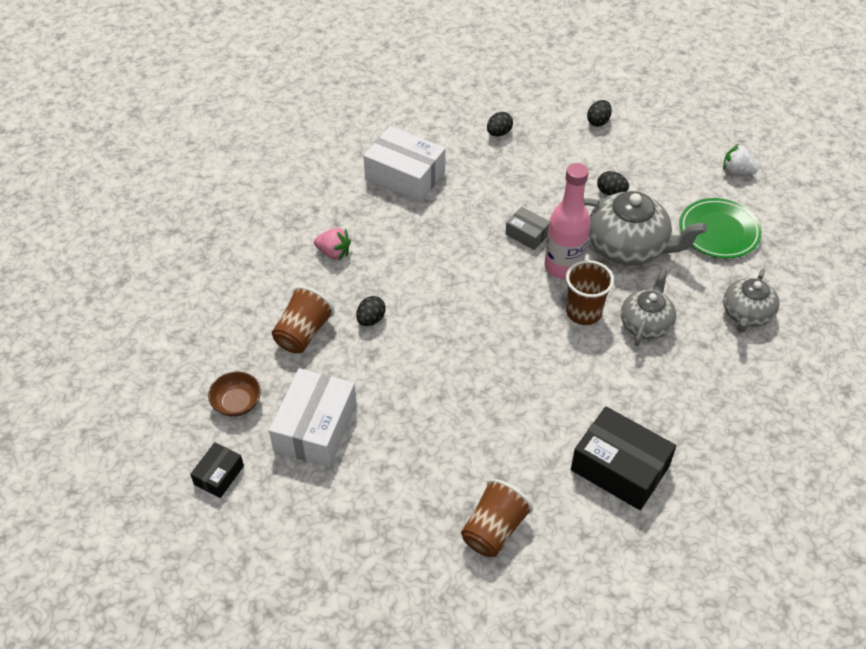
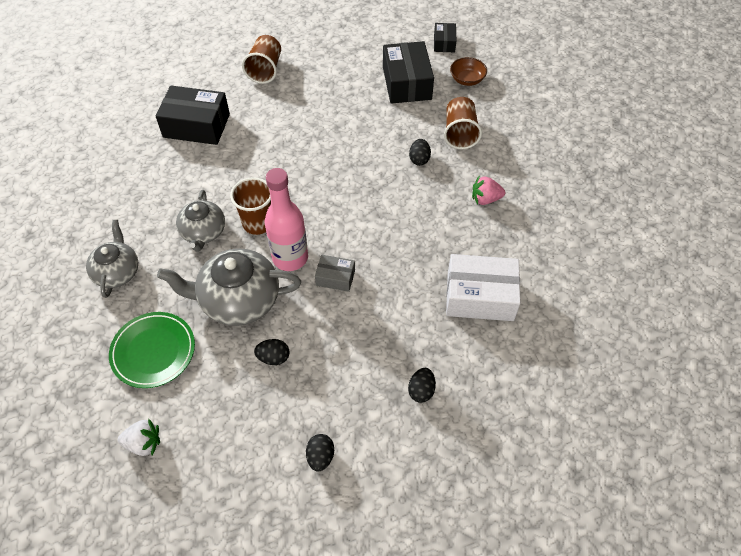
camera: 155 degrees right, 5 degrees up
white box [269,368,357,467] -> black box [383,41,434,104]

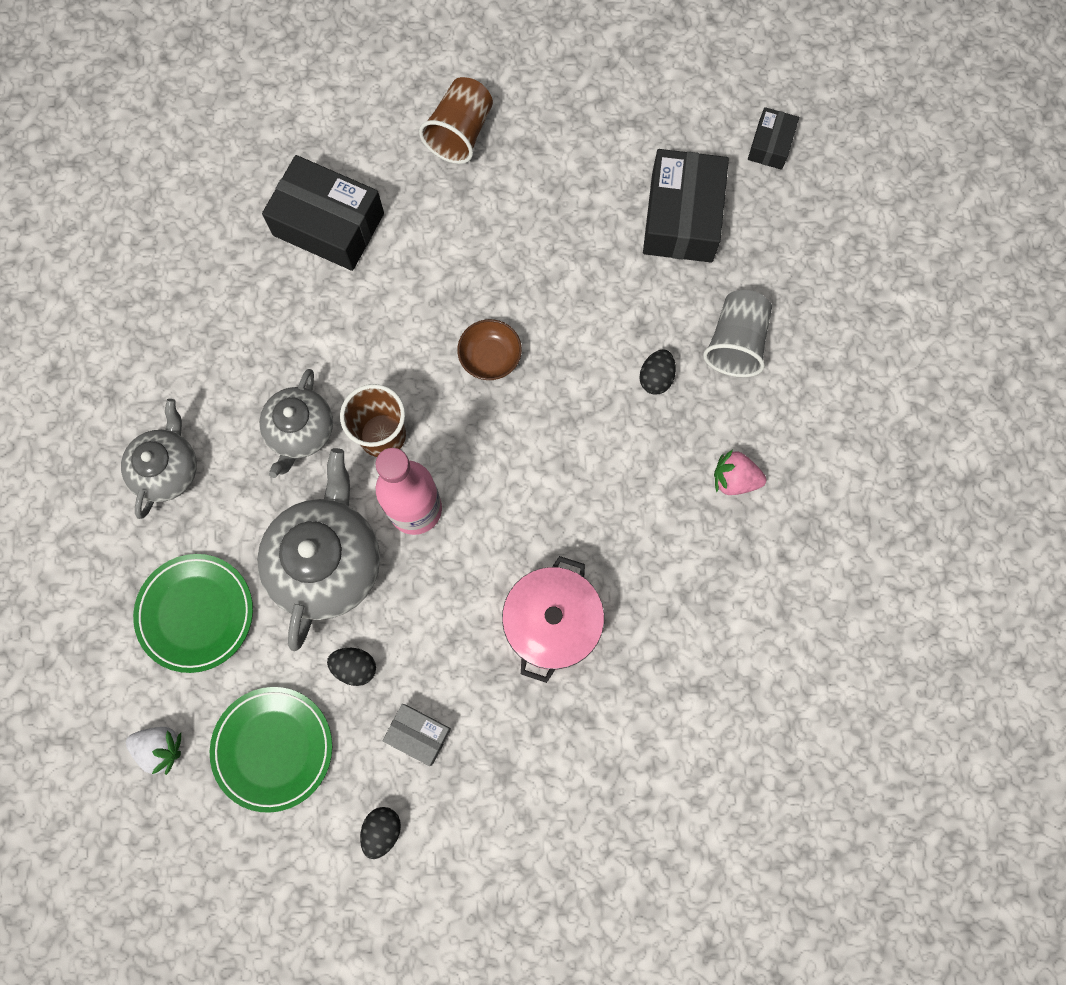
camera: 15 degrees right, 20 degrees up
grey teapot [157,248,301,326] -> grey teapot turned 90 degrees clockwise [257,448,380,651]
grey box [315,255,355,292] -> grey box moved to [383,704,451,766]
black egg [408,368,436,403] -> none
brown cup [444,97,482,149] -> grey cup [703,290,772,377]
white box [446,254,520,321] -> none
brown bowl [450,57,487,86] -> brown bowl moved to [457,319,522,380]
none -> green plate [210,687,332,813]
none -> pink pot [502,556,604,683]

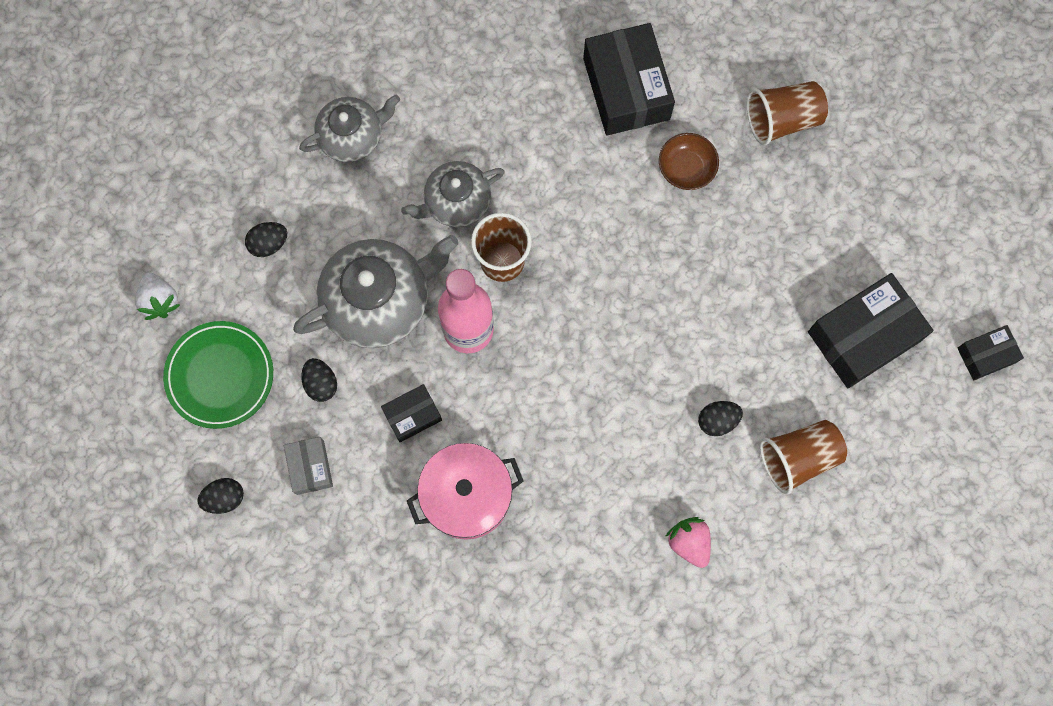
camera: 50 degrees right, 0 degrees up
green plate [133,554,253,673] -> black egg [245,222,287,257]
brown bowl [457,319,522,380] -> brown bowl moved to [659,133,719,190]
grey cup [703,290,772,377] -> brown cup [760,420,847,495]
none -> black box [381,384,442,442]

